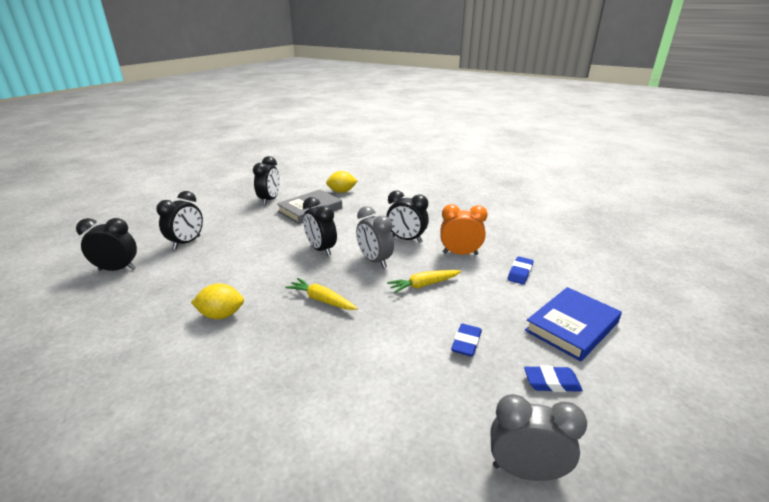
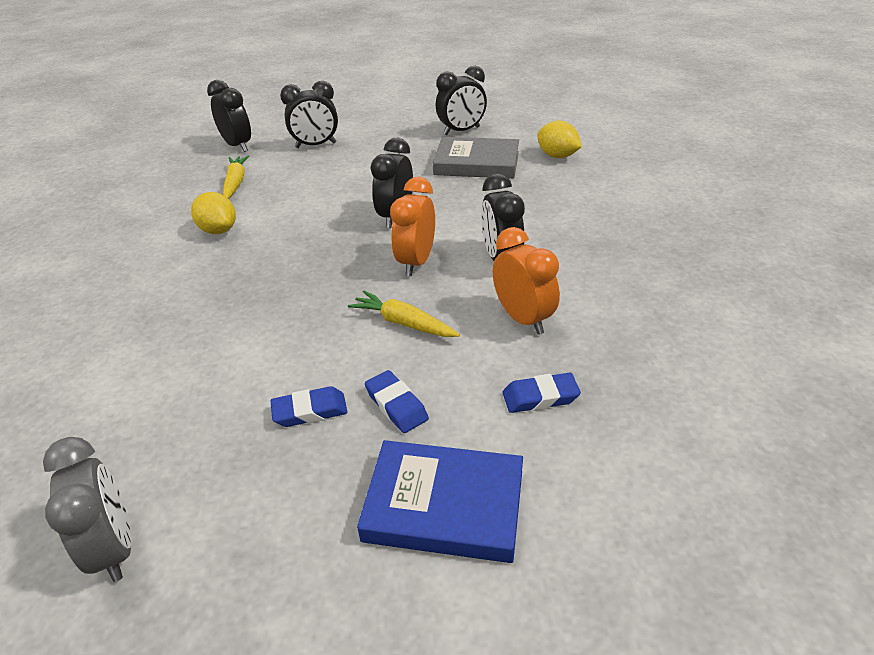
camera: 55 degrees right, 10 degrees up
yellow carrot [285,278,358,310] -> yellow carrot moved to [223,155,250,199]
grey clock [356,206,394,268] -> orange clock [390,177,435,276]
blue eraser [524,365,583,392] -> blue eraser moved to [365,370,429,433]

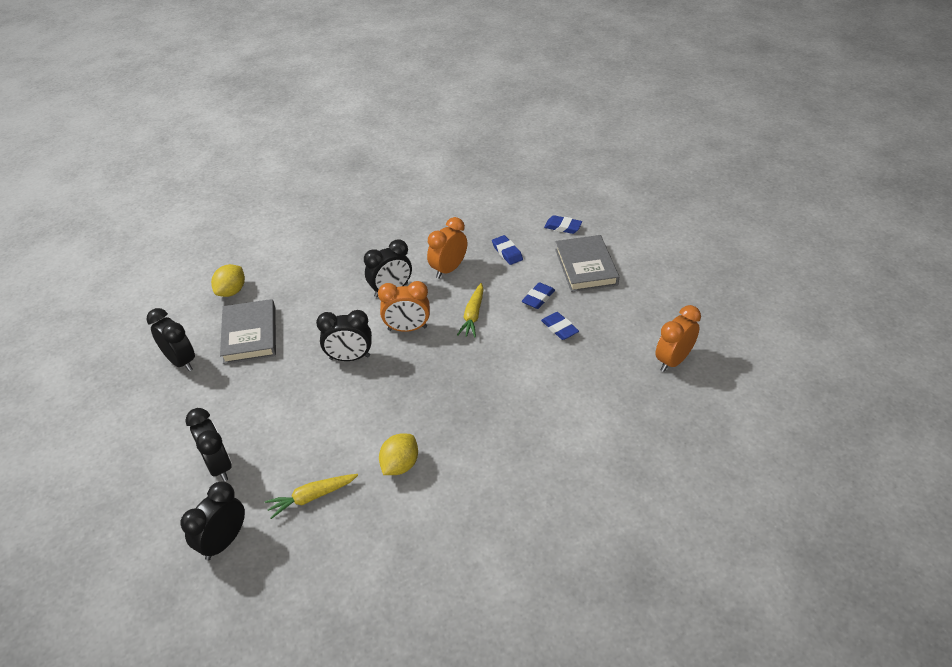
camera: 110 degrees left, 5 degrees up
grey clock [43,437,132,582] -> orange clock [655,305,701,372]
blue book [357,440,523,563] -> grey book [555,235,619,292]
none -> blue eraser [544,215,582,234]

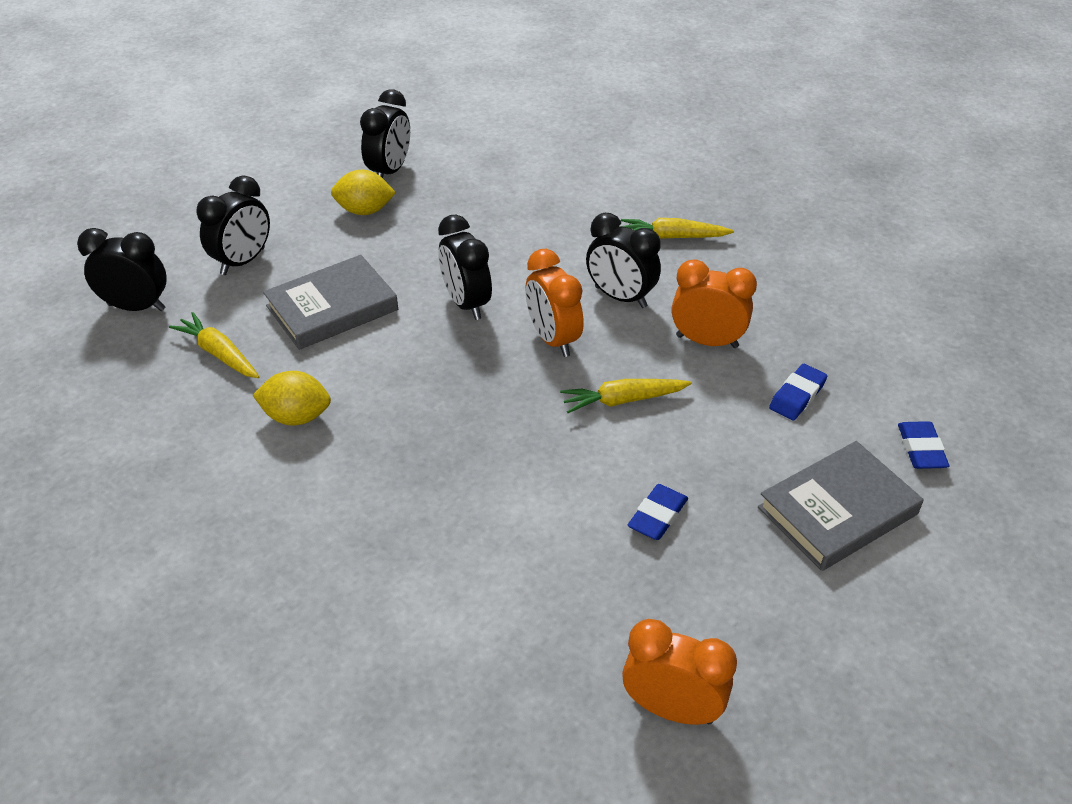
camera: 65 degrees right, 0 degrees up
yellow lemon [211,264,245,297] -> yellow lemon moved to [331,170,396,215]
grey book [220,299,276,364] -> grey book moved to [263,255,398,350]
blue eraser [522,282,555,309] -> none
none -> yellow carrot [621,218,734,239]

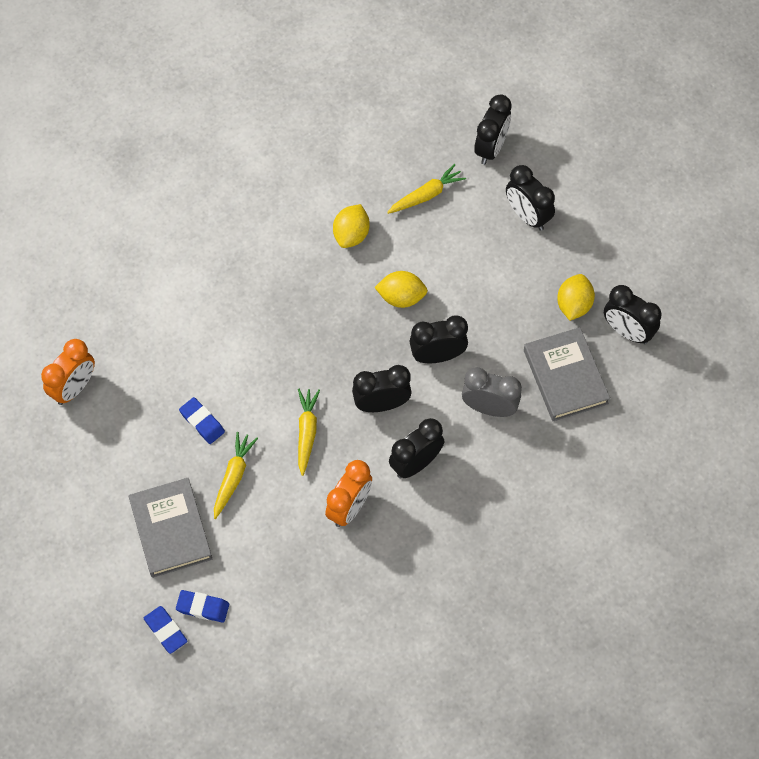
camera: 105 degrees right, 20 degrees up
grey book [263,255,398,350] -> grey book moved to [524,327,610,421]
orange clock [525,249,584,357] -> black clock [352,365,412,412]
yellow carrot [621,218,734,239] -> yellow carrot moved to [214,432,258,519]
blue eraser [769,364,827,420] -> blue eraser moved to [144,606,187,654]
none -> yellow lemon [374,271,428,308]
none -> grey clock [462,367,522,417]

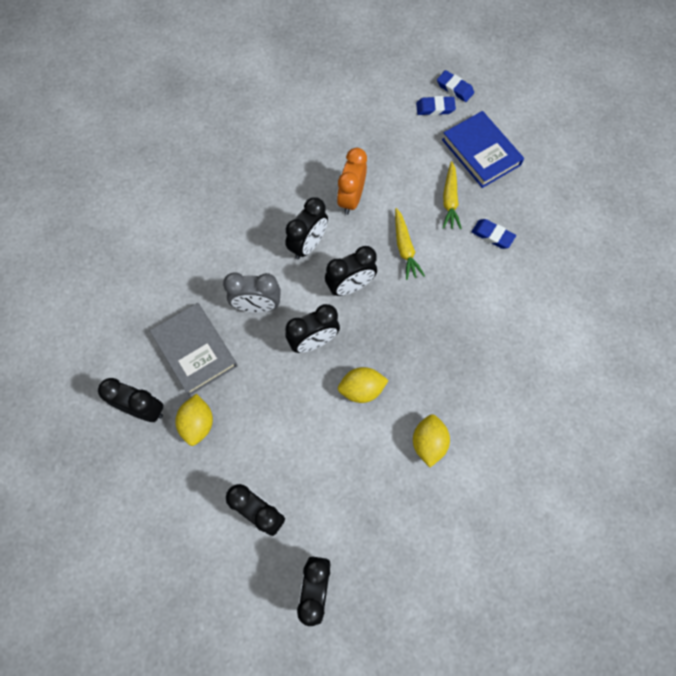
camera: 165 degrees right, 5 degrees up
orange clock [41,339,95,405] -> none
grey book [129,478,212,578] -> blue book [442,111,524,188]
yellow carrot [387,164,466,214] -> none

